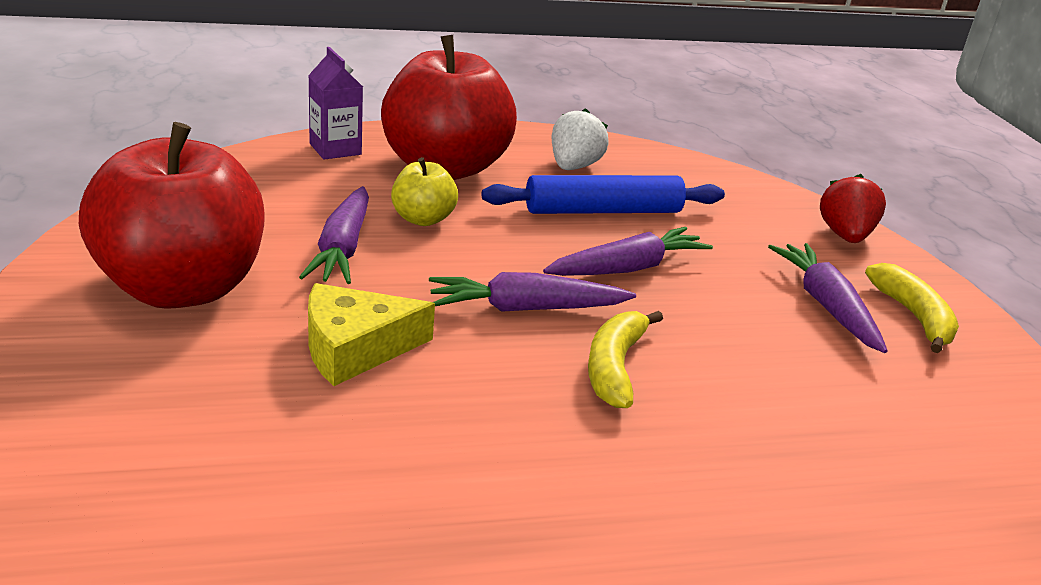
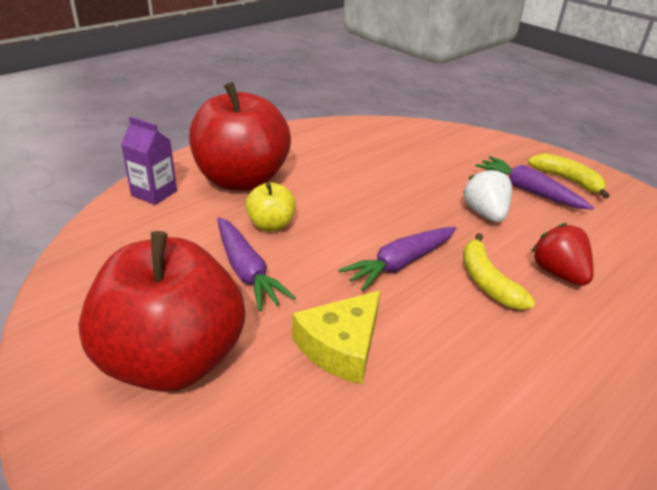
camera: 30 degrees left, 5 degrees up
blue rolling pin [482,175,725,214] -> none
purple carrot [543,227,713,276] -> none
white strawberry [552,108,609,170] -> white strawberry moved to [463,168,512,222]
red strawberry [820,174,886,243] -> red strawberry moved to [531,223,594,286]

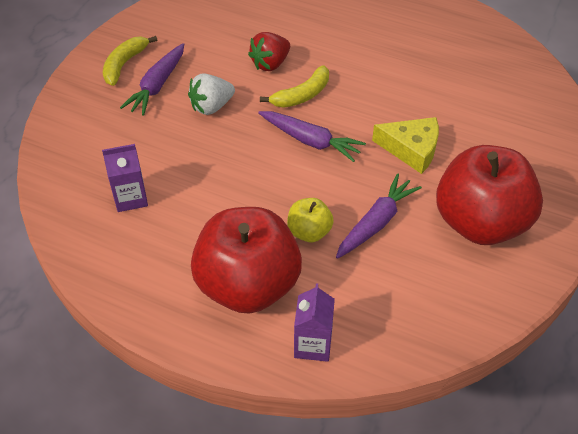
camera: 110 degrees left, 15 degrees up
none -> purple carton [102,144,148,212]

